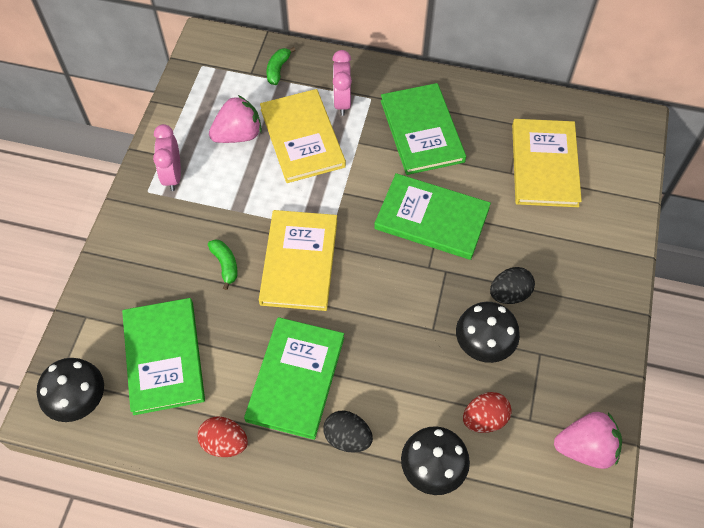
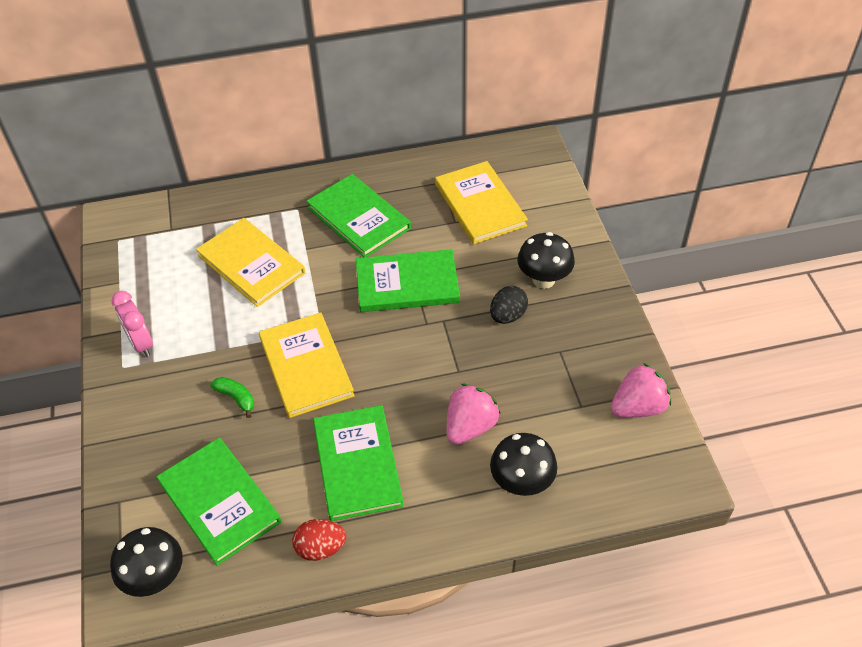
camera: 25 degrees left, 10 degrees down
pink strawberry [209,95,262,143] -> pink strawberry moved to [447,384,501,445]
green banana [267,47,295,85] -> none
black egg [323,410,373,453] -> none
pink clock [332,50,352,116] -> none
black mushroom [456,302,520,363] -> black mushroom moved to [518,232,575,289]
red egg [463,392,512,433] -> none

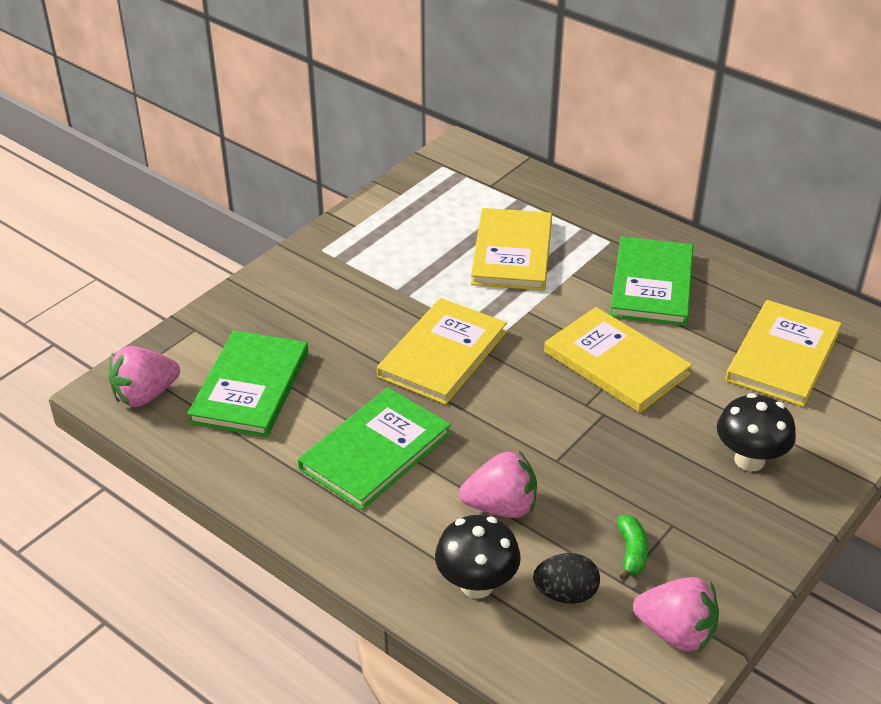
camera: 50 degrees right, 10 degrees down
black mushroom [110,527,183,597] -> pink strawberry [108,346,180,407]
pink clock [111,291,153,357] -> none
green banana [210,377,254,418] -> green banana moved to [617,515,648,581]
red egg [292,519,346,561] -> none
green book [356,249,460,312] -> yellow book [544,307,692,413]
black egg [490,286,528,324] -> black egg moved to [533,553,600,604]

